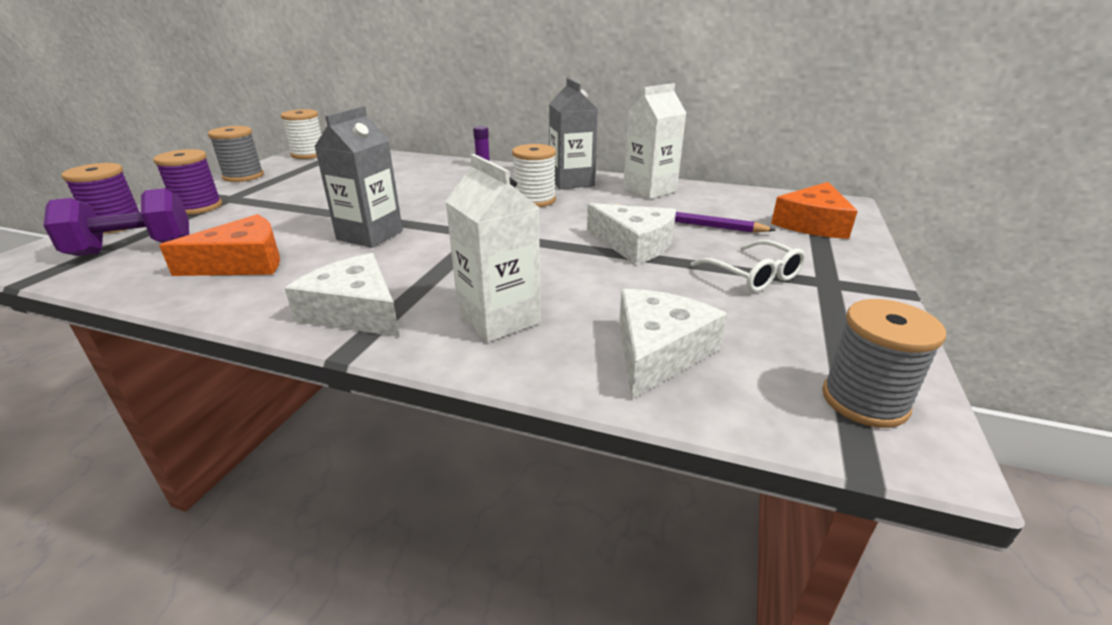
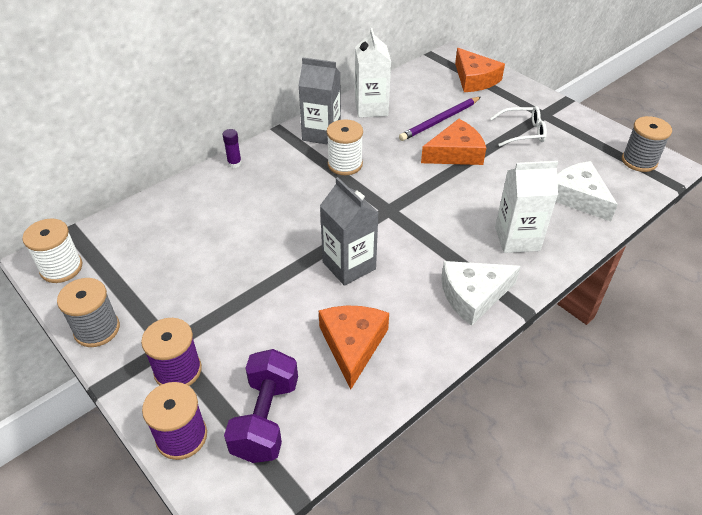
camera: 60 degrees left, 15 degrees up
white cheese [587,203,676,265] -> orange cheese [421,119,486,165]

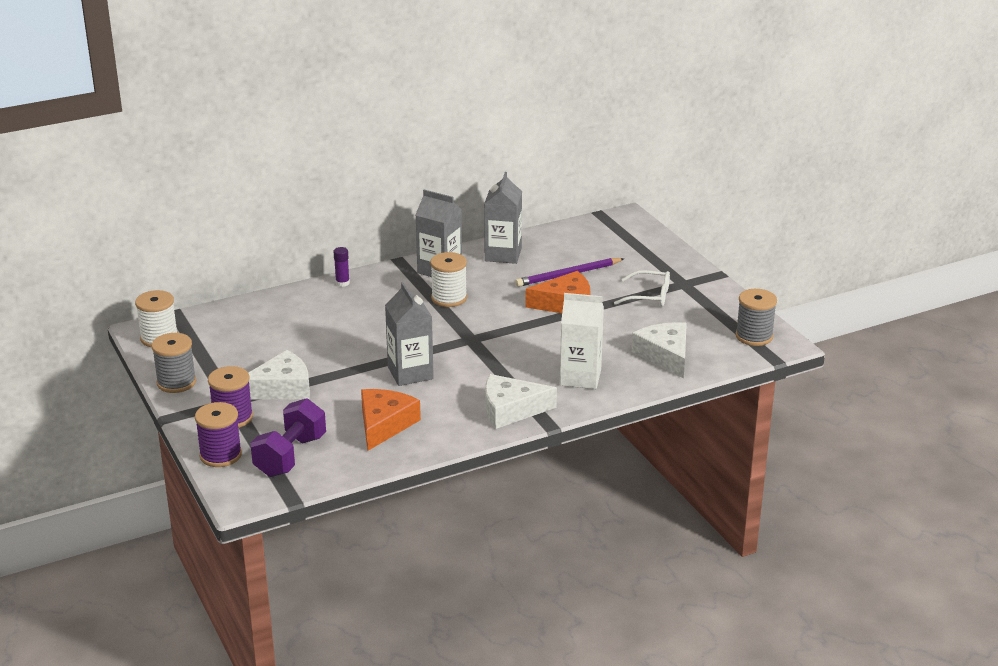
camera: 15 degrees right, 15 degrees down
white carton [355,28,391,118] -> grey carton [484,172,522,264]
orange cheese [455,48,505,92] -> none
none -> white cheese [249,350,310,400]

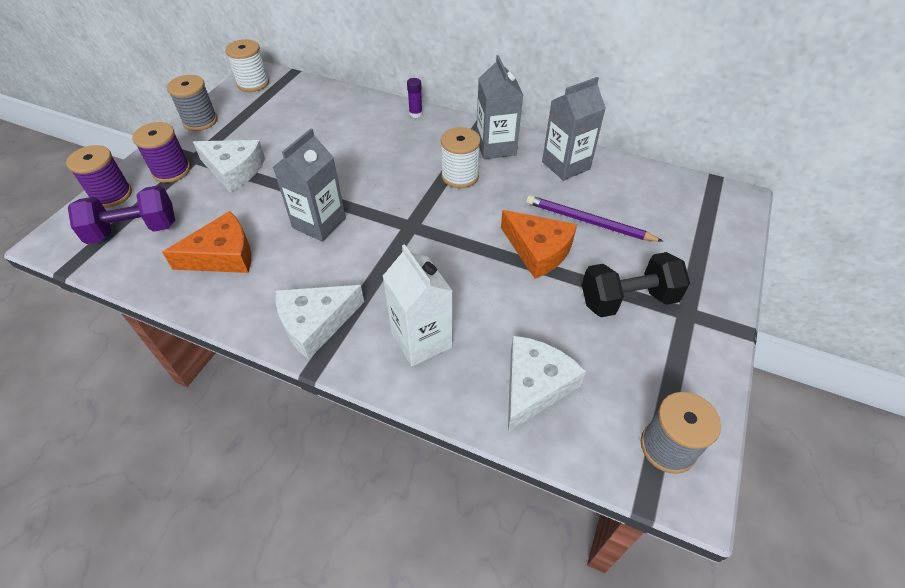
camera: 50 degrees right, 20 degrees up
white cheese [485,374,557,429] -> white cheese turned 75 degrees counterclockwise [276,285,364,359]
white glasses [614,270,670,307] -> black dumbbell [582,252,690,317]

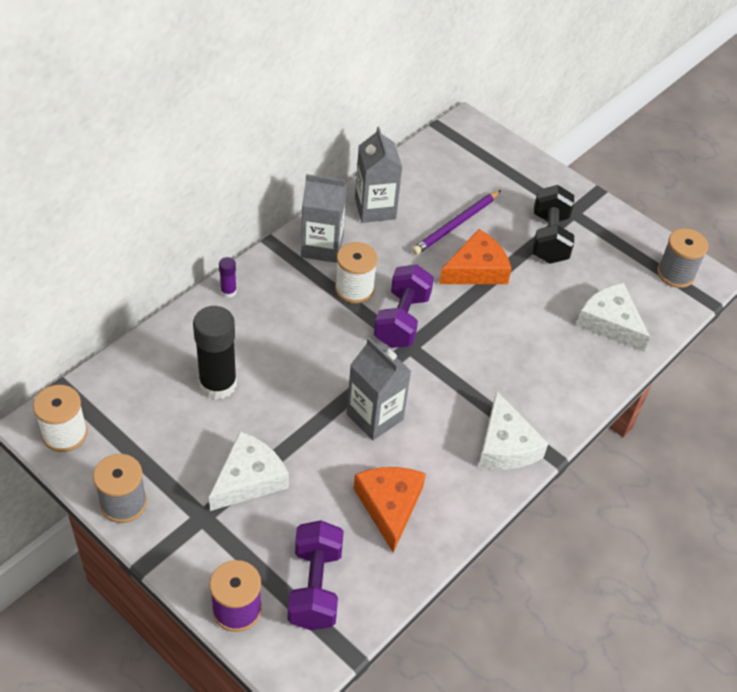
camera: 75 degrees left, 0 degrees up
purple spool [132,122,190,183] -> none
white carton [383,244,452,366] -> none
none -> black glue stick [193,306,237,400]
none -> purple dumbbell [374,264,434,348]

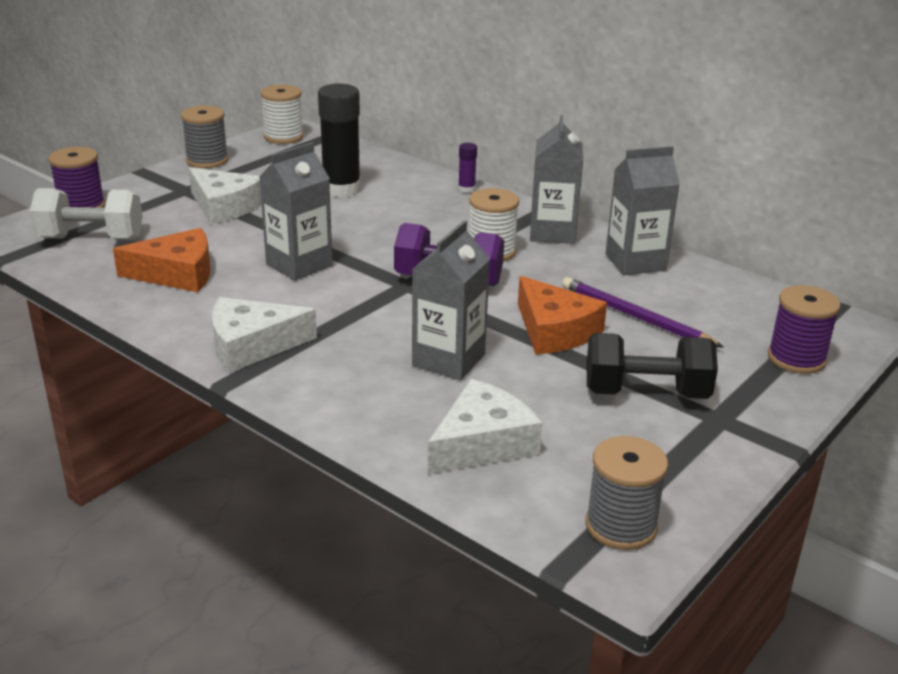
camera: 90 degrees right, 20 degrees down
purple dumbbell [288,520,344,630] -> white dumbbell [30,188,142,240]
none -> grey carton [412,220,490,380]
none -> purple spool [768,285,841,374]

